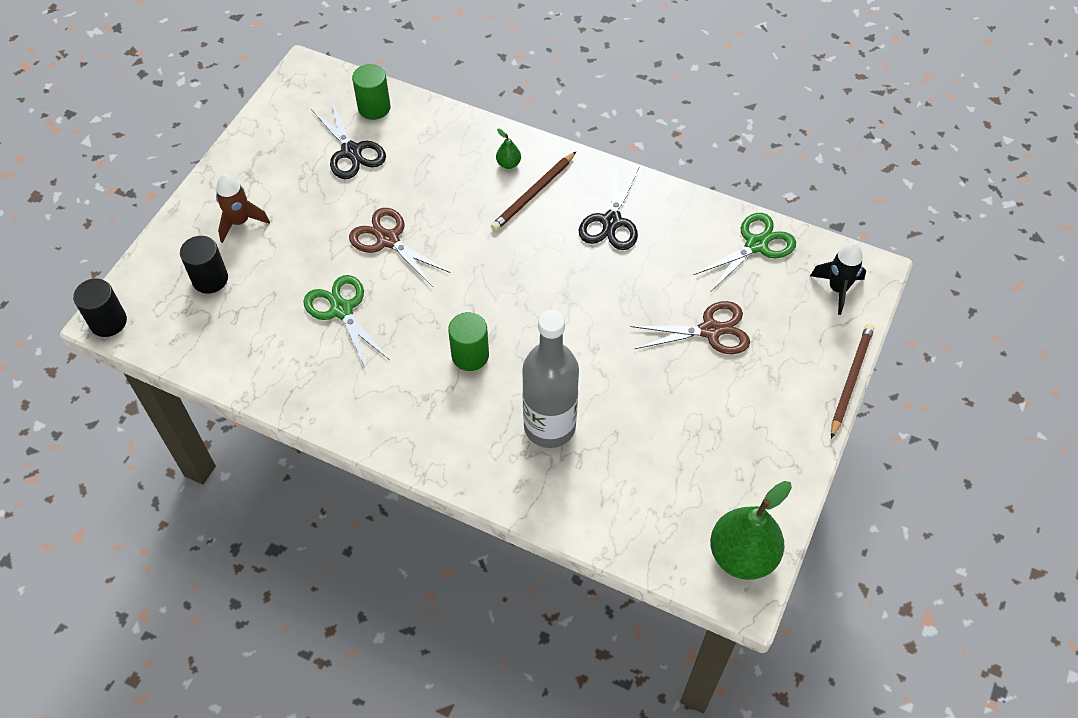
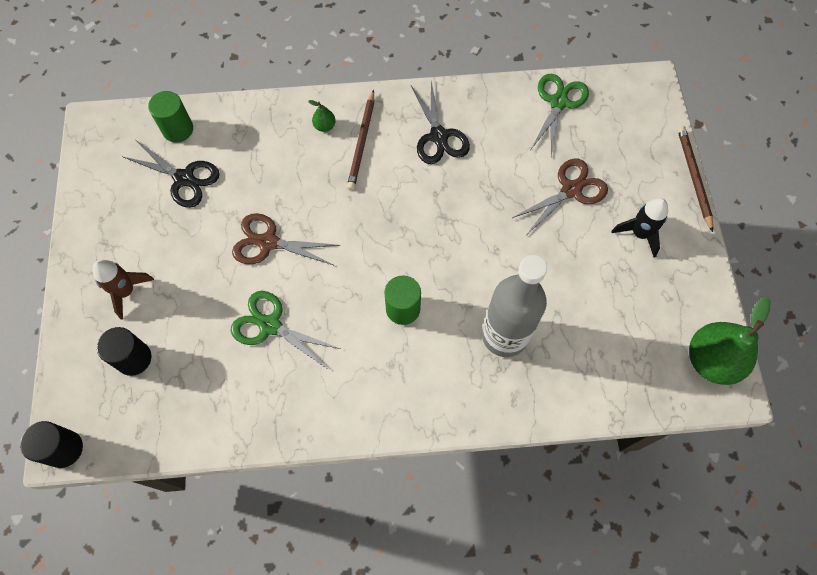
camera: 30 degrees left, 10 degrees up
black rocket [810,242,866,315] -> black rocket moved to [611,198,668,257]

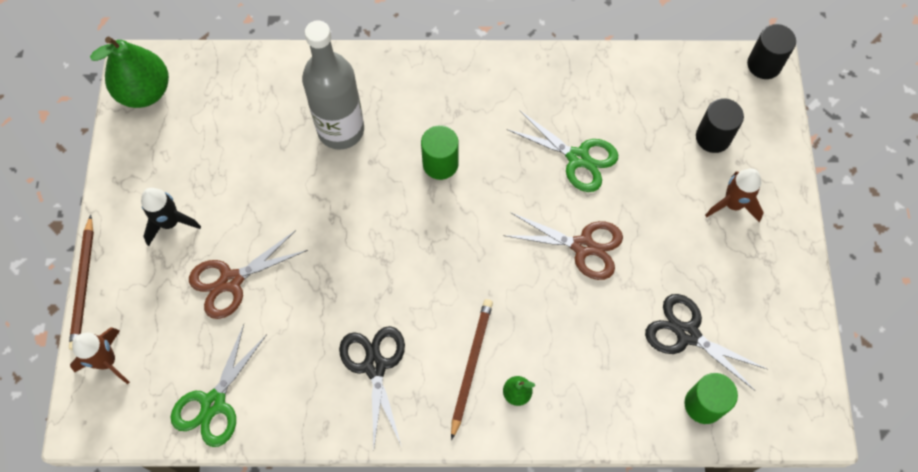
camera: 175 degrees left, 0 degrees up
none -> brown rocket [70,327,130,384]

